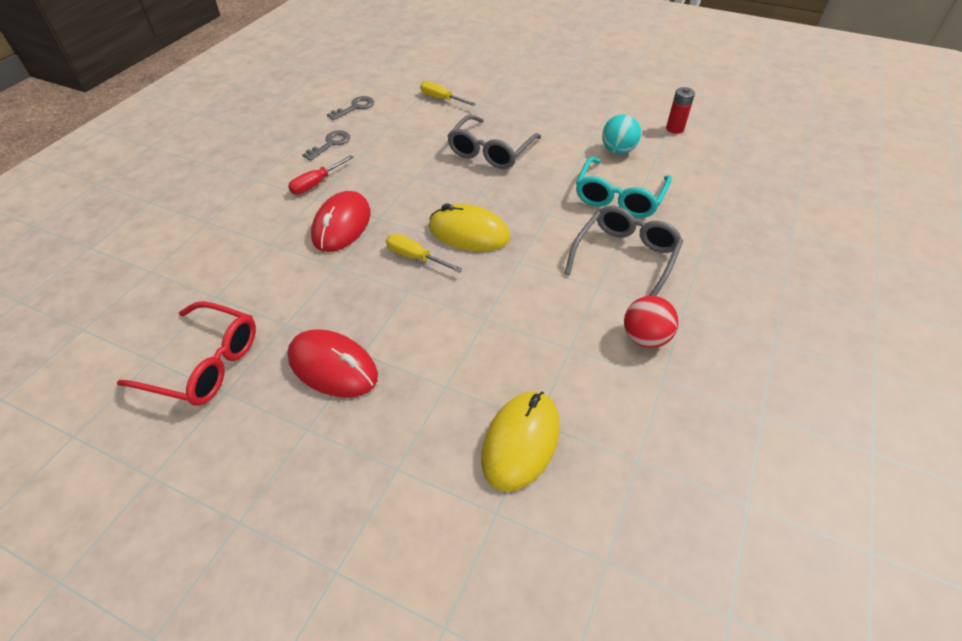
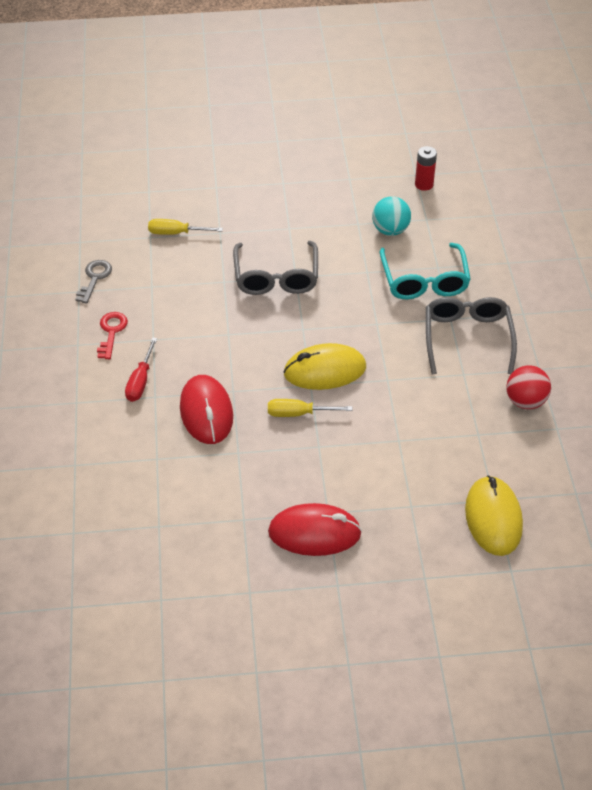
camera: 30 degrees left, 0 degrees up
red glasses [117,301,256,406] -> none
grey key [302,130,350,161] -> red key [97,312,128,359]

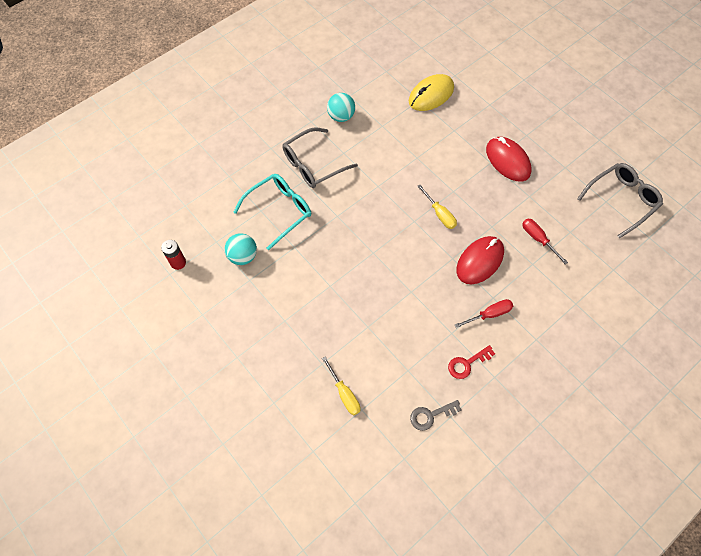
camera: 125 degrees left, 15 degrees up
grey glasses [233,241,318,295] -> grey glasses moved to [577,163,663,238]
yellow mouse [284,343,366,390] -> none
red ball [506,365,551,409] -> turquoise ball [327,93,355,122]
none -> red screwdriver [522,219,568,265]

